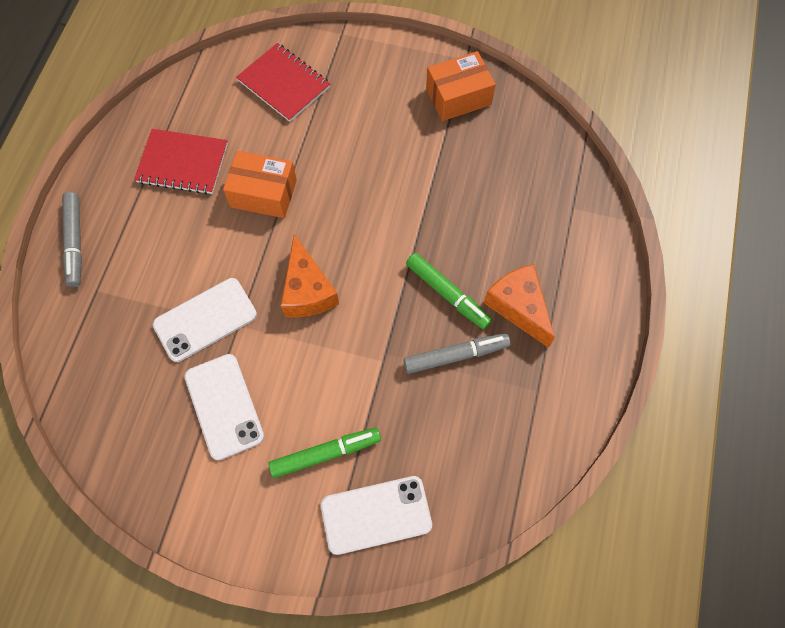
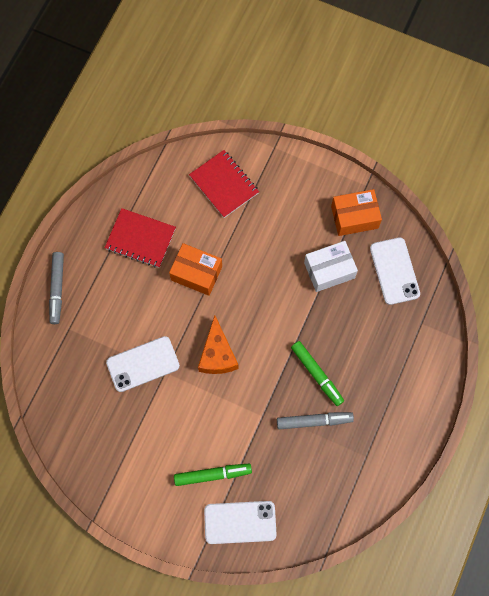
camera: 10 degrees right, 5 degrees up
white phone [184,354,264,460] -> white phone moved to [370,237,420,305]
orange cheese [484,264,555,348] -> none
none -> white box [304,241,358,292]

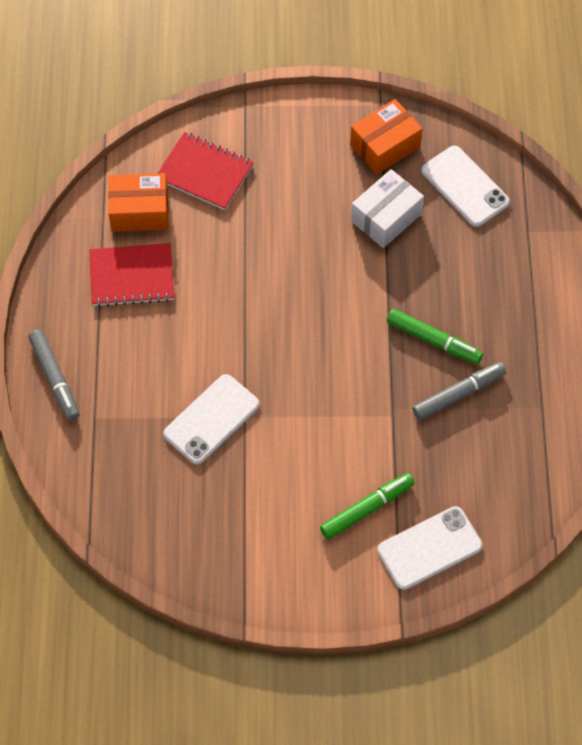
camera: 25 degrees left, 10 degrees down
orange box [169,243,222,296] -> orange box moved to [108,173,169,232]
orange cheese [198,315,238,374] -> none

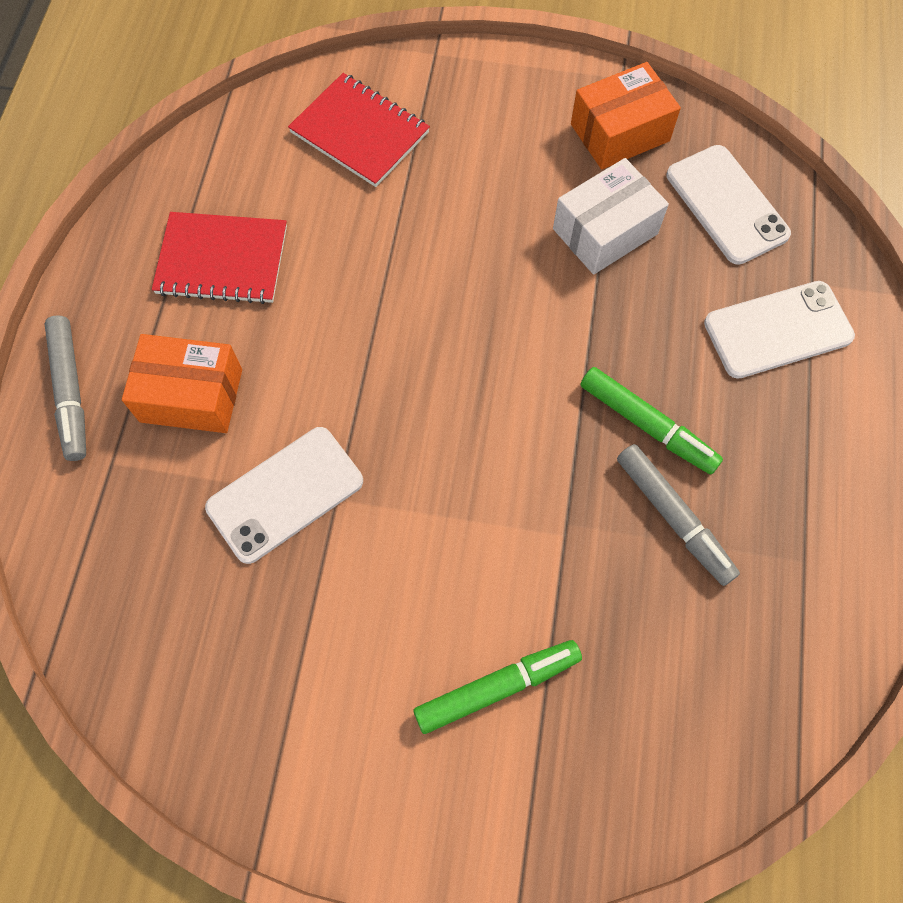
camera: 10 degrees right, 5 degrees up
orange box [108,173,169,232] -> orange box moved to [122,334,242,433]
white phone [377,506,483,590] -> white phone moved to [704,281,855,379]
grey marker [412,362,506,420] -> grey marker turned 75 degrees clockwise [617,444,740,586]

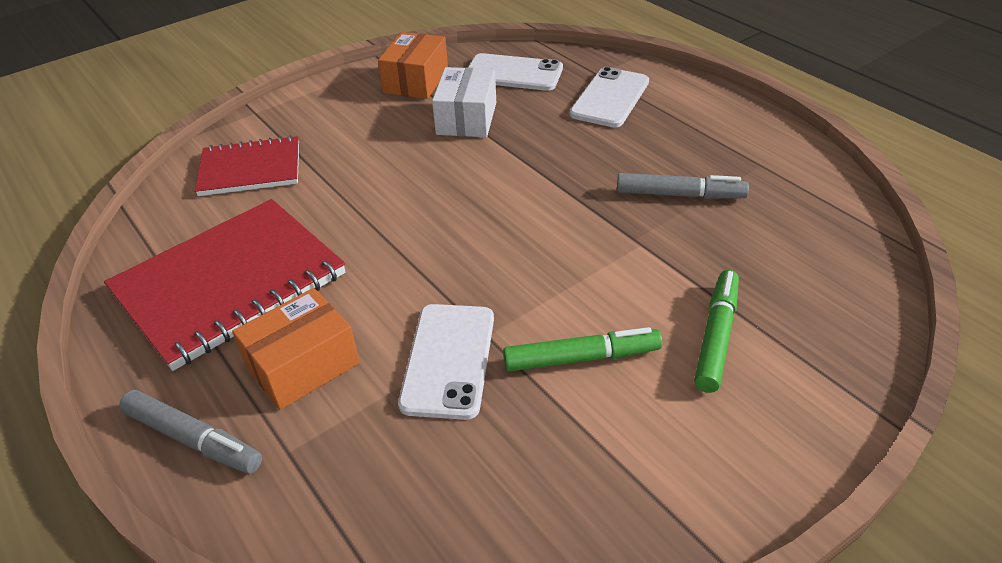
camera: 45 degrees left, 25 degrees down
red notebook [152,212,287,304] -> red notebook [104,199,346,371], size x1.65
green marker [581,367,723,474] -> green marker moved to [503,327,662,371]

